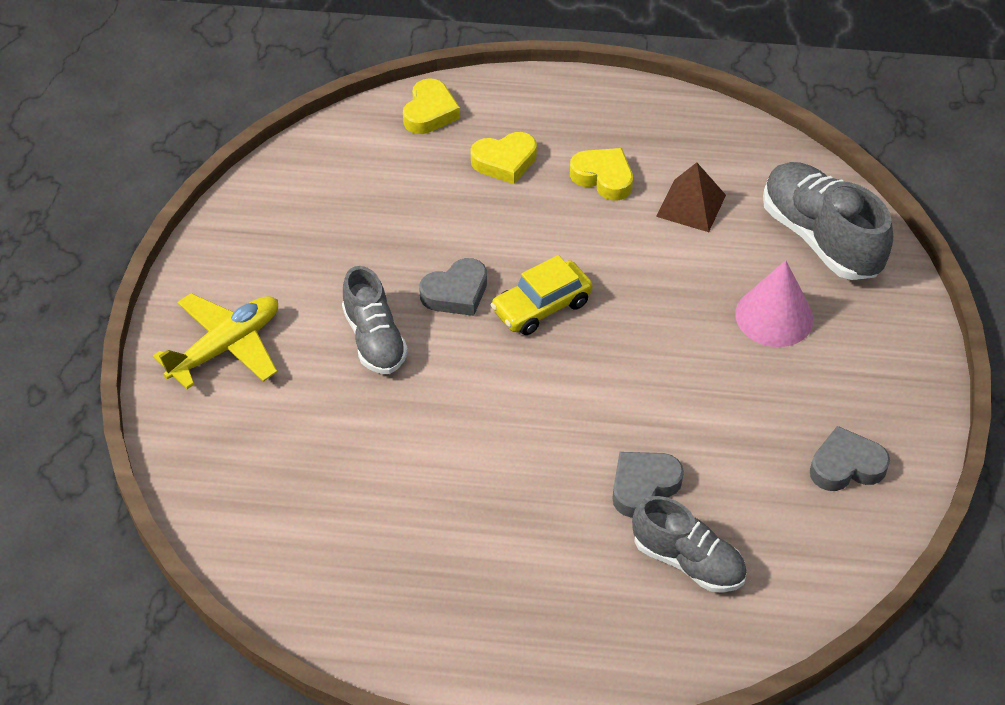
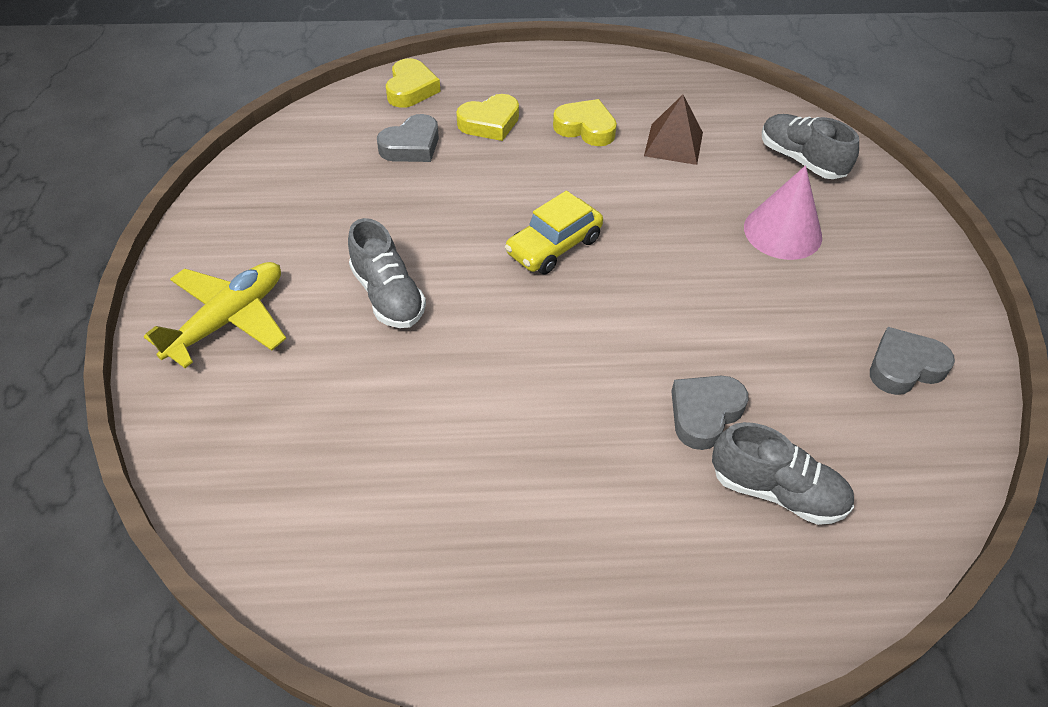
camera: 10 degrees left, 0 degrees up
grey heart [419,258,487,316] -> grey heart moved to [377,114,439,162]
grey shoe [763,162,893,280] -> grey shoe [762,114,859,179], size x0.66

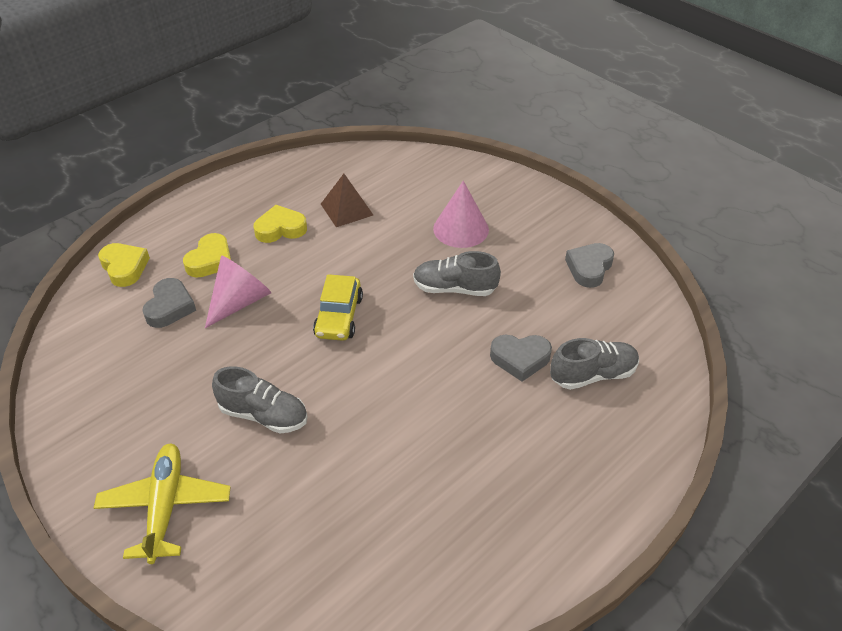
camera: 40 degrees left, 5 degrees down
grey heart [671,376,748,450] -> grey heart turned 90 degrees counterclockwise [490,335,552,382]
grey shoe [762,114,859,179] -> grey shoe moved to [413,251,501,296]
none -> pink cone [205,255,271,328]

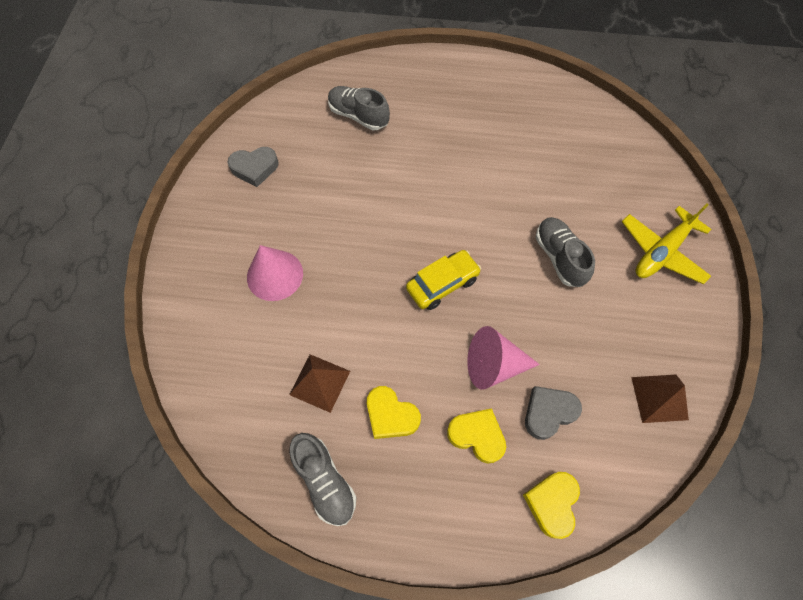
camera: 130 degrees left, 20 degrees up
yellow heart [183,233,231,278] -> yellow heart turned 45 degrees clockwise [447,408,506,463]
grey shoe [413,251,501,296] -> grey shoe moved to [289,433,356,526]
grey heart [490,335,552,382] -> none
none -> brown pyramid [631,375,689,423]

